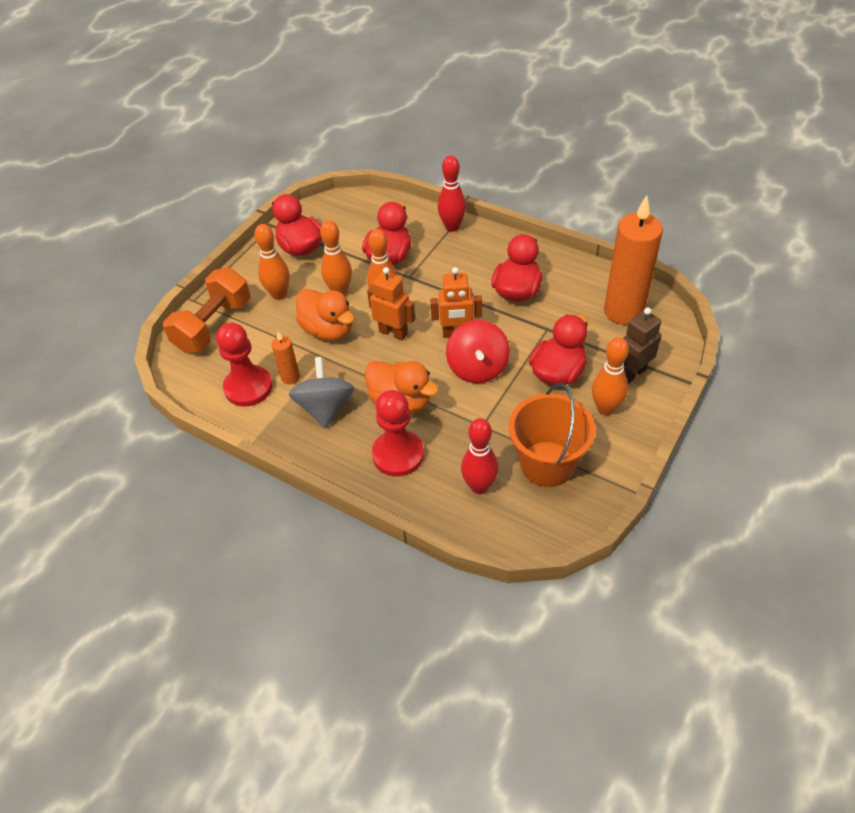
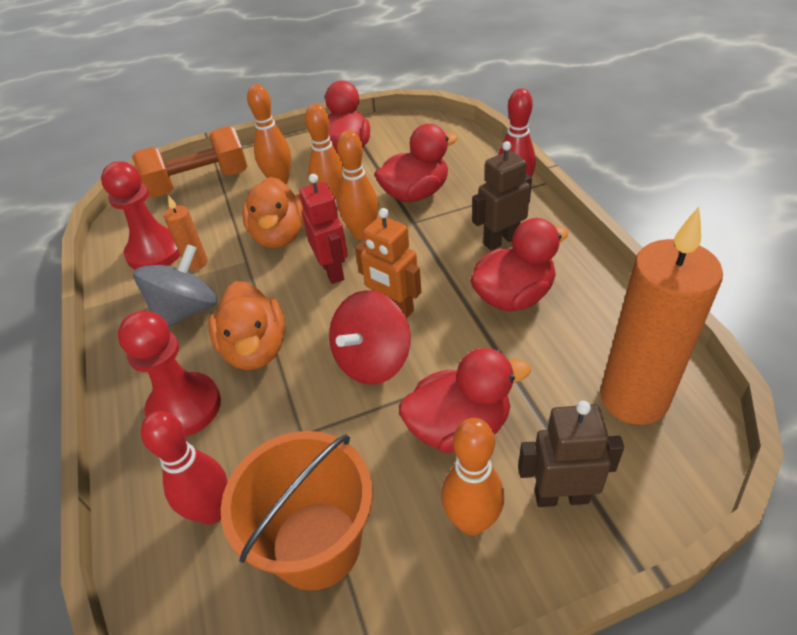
camera: 40 degrees right, 5 degrees down
orange robot [367,267,415,341] -> red robot [299,174,348,284]
none -> brown robot [472,141,532,251]

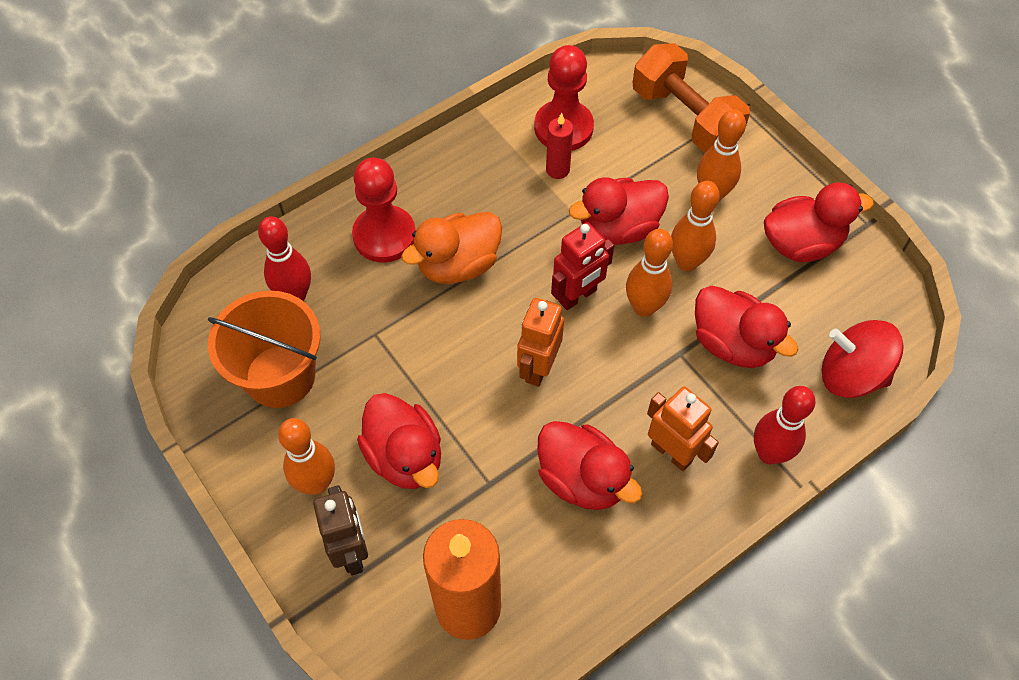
camera: 70 degrees right, 15 degrees up
grey spinning top [133,244,217,327] -> none
orange candle [164,195,208,270] -> red candle [546,113,573,179]
orange duck [242,177,304,248] -> red duck [569,177,669,245]
red spinning top [329,290,411,385] -> red spinning top moved to [822,320,904,398]
brown robot [472,141,532,251] -> orange robot [647,387,719,471]

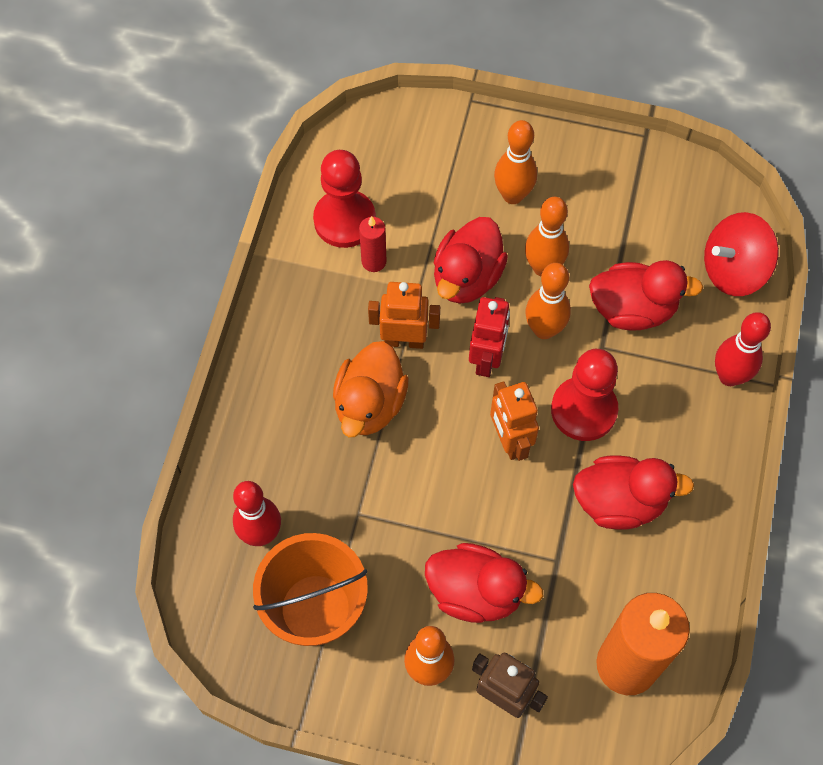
camera: 40 degrees left, 5 degrees up
red pawn [352,158,416,263] -> red pawn moved to [551,349,618,441]
orange dumbbell [633,43,750,153] -> none
orange robot [647,387,719,471] -> orange robot moved to [368,282,440,349]
red duck [764,182,874,262] -> none

